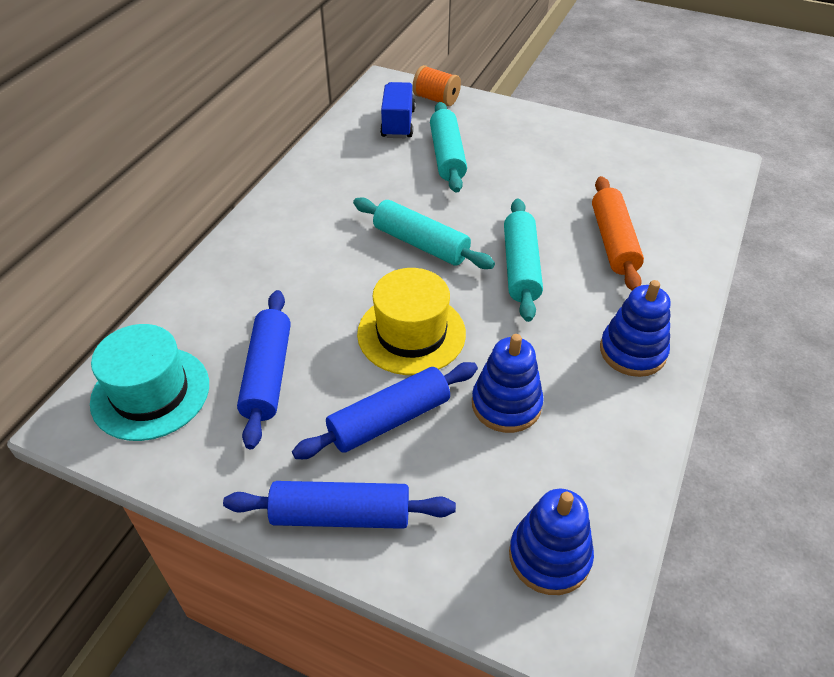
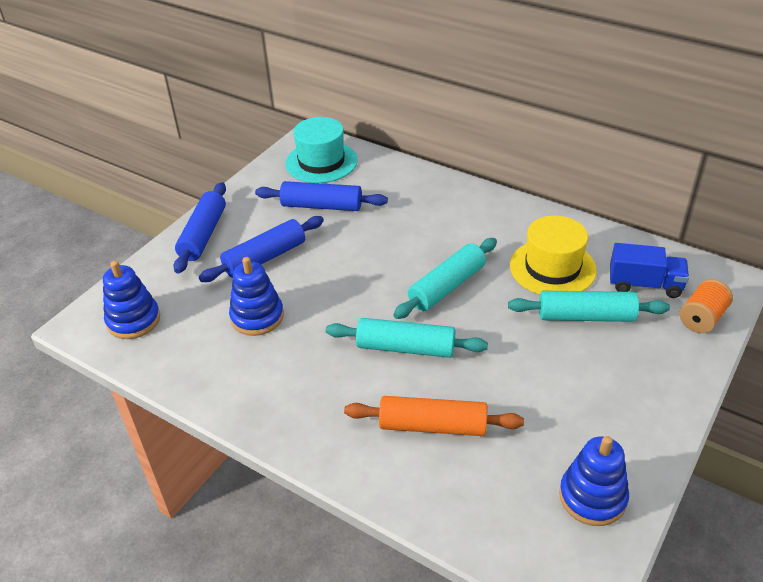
camera: 100 degrees right, 5 degrees down
blue rolling pin [292,362,478,459] -> blue rolling pin turned 75 degrees clockwise [199,216,324,282]
yellow hat [357,268,466,375] -> yellow hat moved to [510,215,597,295]
blue stacking toy [600,280,671,377] -> blue stacking toy moved to [559,436,629,526]

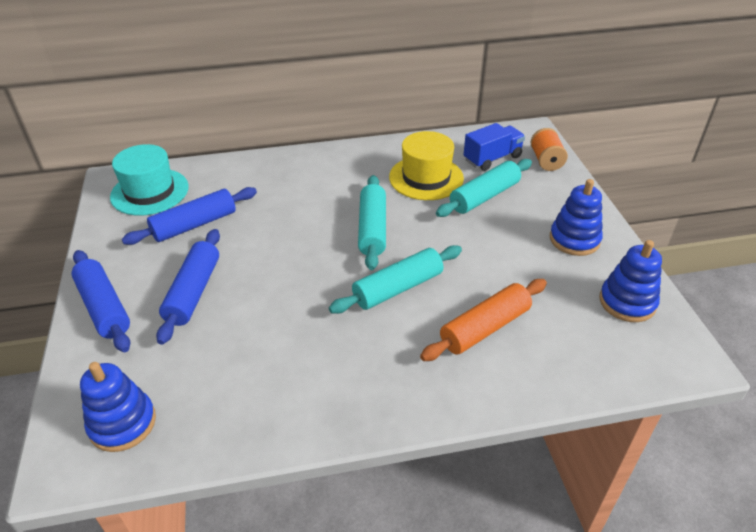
camera: 45 degrees left, 0 degrees up
blue stacking toy [229,257,284,336] -> blue stacking toy moved to [550,179,603,256]

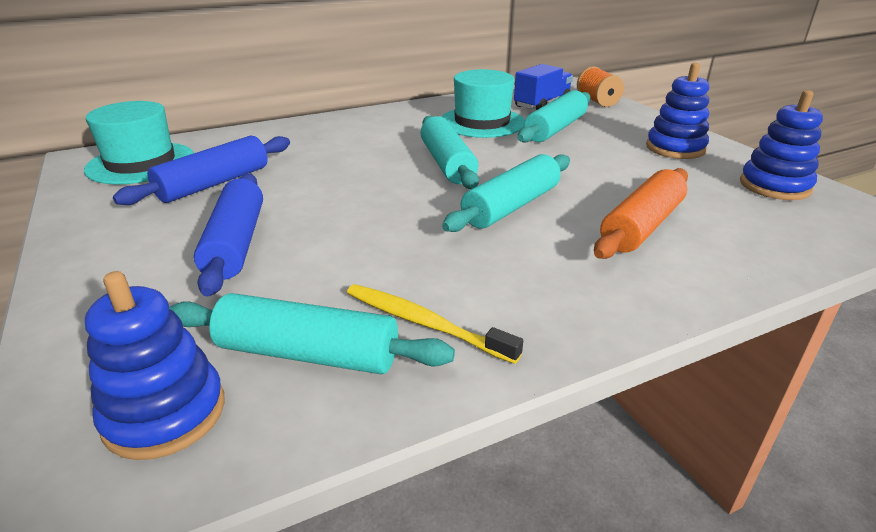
camera: 15 degrees left, 10 degrees down
blue rolling pin [71,250,131,352] -> none
yellow hat [389,131,464,200] -> turquoise hat [441,69,525,138]
none -> turquoise rolling pin [169,293,455,374]
none -> yellow toothbrush [347,284,523,364]

